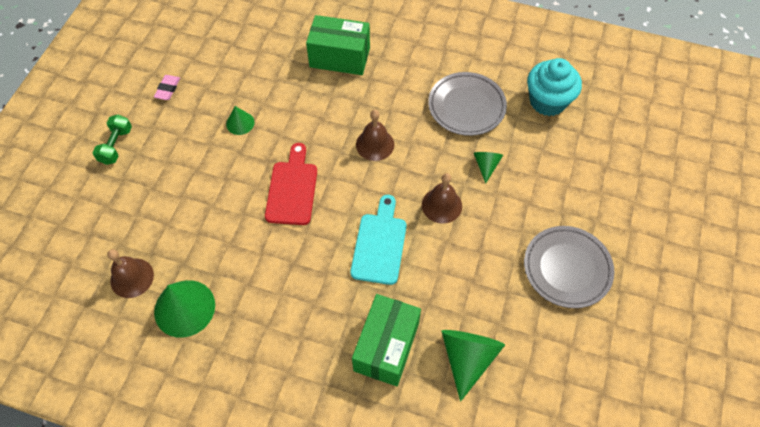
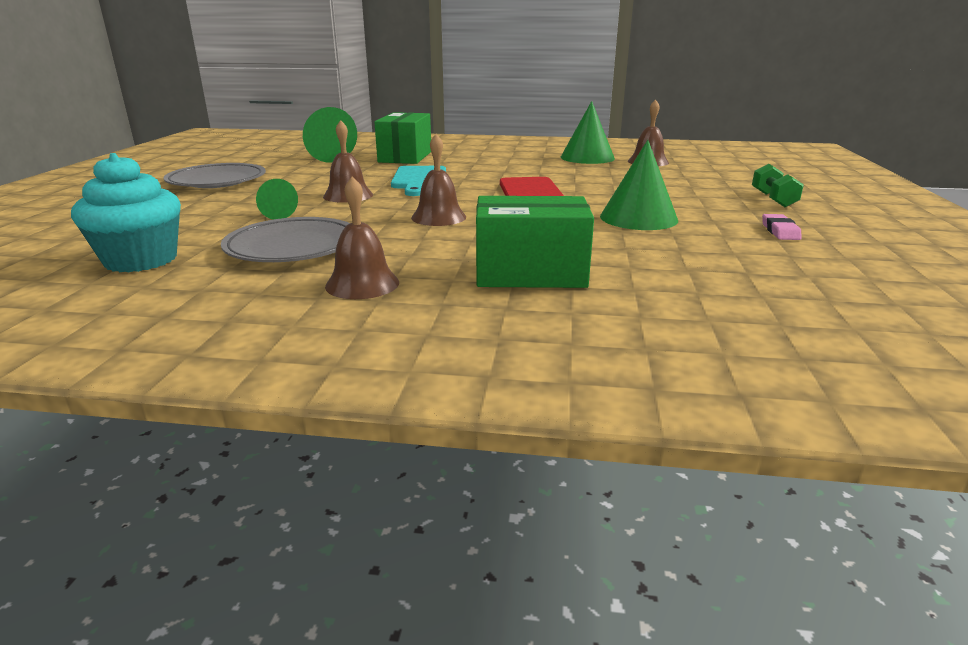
camera: 170 degrees right, 35 degrees down
green cone [226,106,254,135] -> green cone [600,140,678,230], size x1.86
none -> brown bell [325,176,399,299]

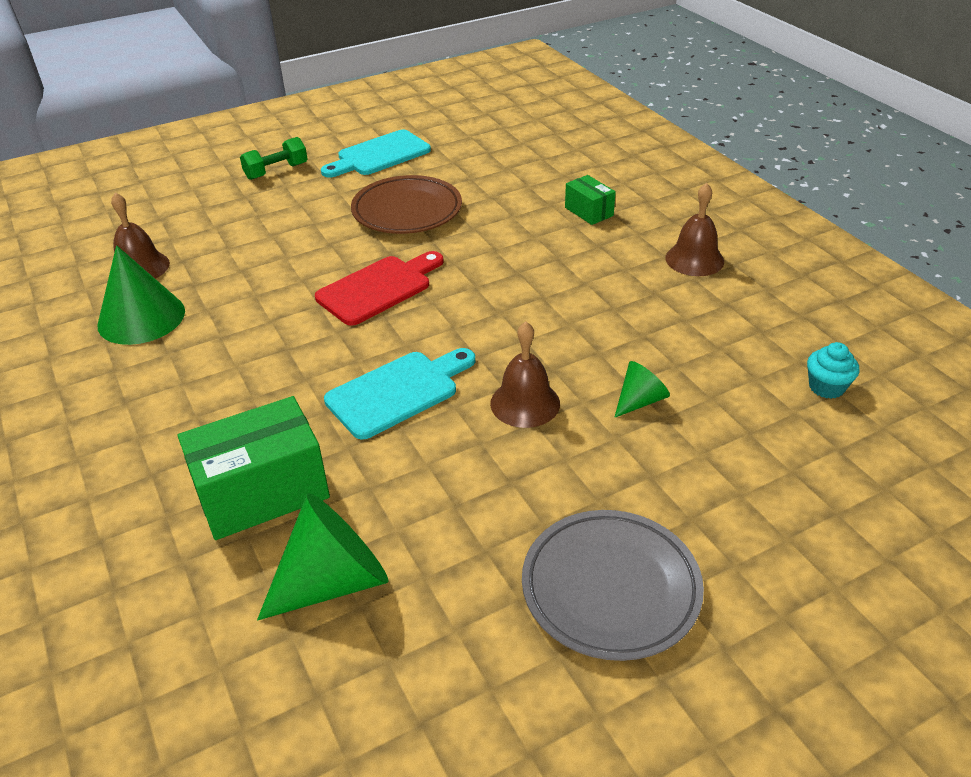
camera: 125 degrees left, 15 degrees up
turquoise cupcake [71,153,181,272] -> turquoise cupcake [807,342,859,399], size x0.51
grey plate [221,217,350,262] -> none
brown bell [411,134,466,226] -> none
green box [476,196,594,288] -> green box [565,175,616,225], size x0.52
green cone [600,140,678,230] -> brown plate [351,175,462,234]
pink eraser [762,214,802,240] -> turquoise cutting board [321,130,431,178]

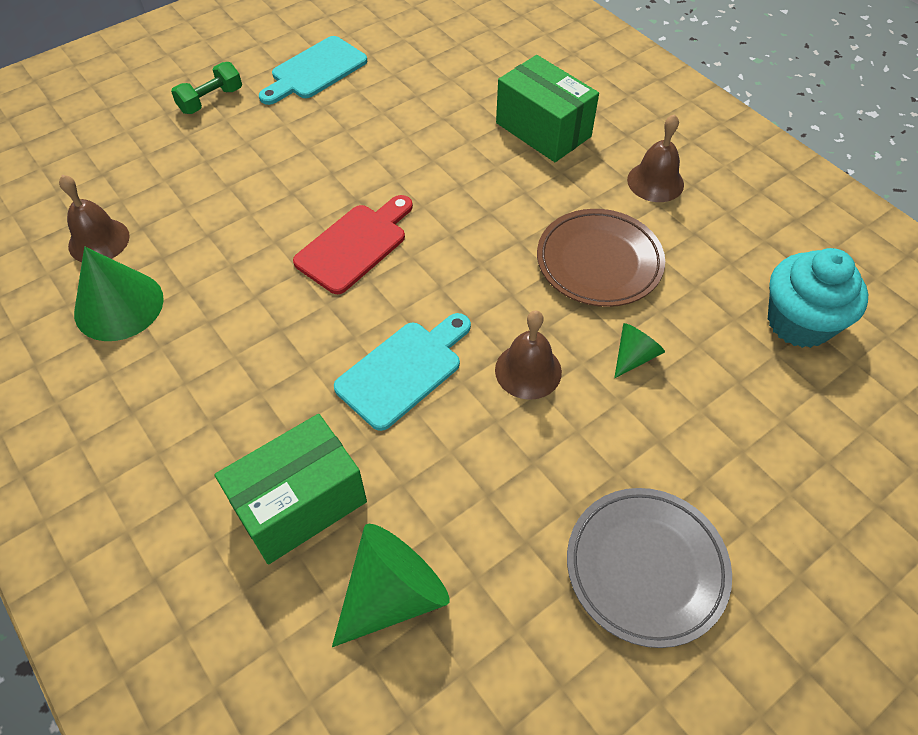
camera: 10 degrees left, 15 degrees up
brown plate [351,175,462,234] -> brown plate moved to [537,209,665,307]
green box [565,175,616,225] -> green box [496,55,599,162], size x1.92
turquoise cupcake [807,342,859,399] -> turquoise cupcake [768,248,868,348], size x1.98

